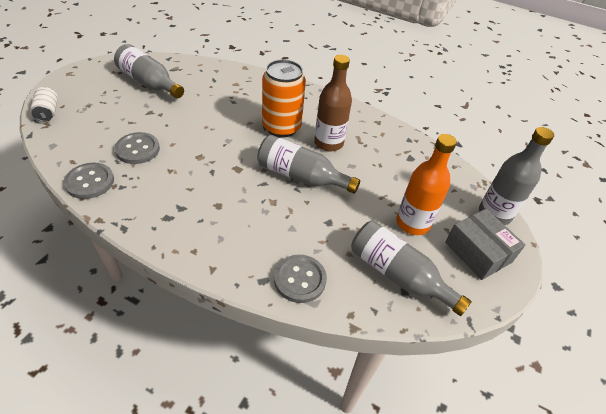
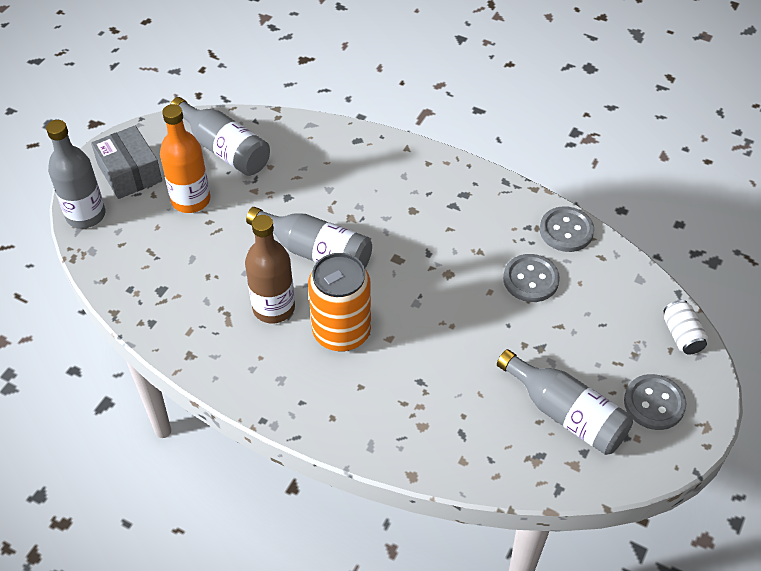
camera: 175 degrees left, 5 degrees up
grey button [274,255,327,303] -> grey button moved to [624,374,686,430]

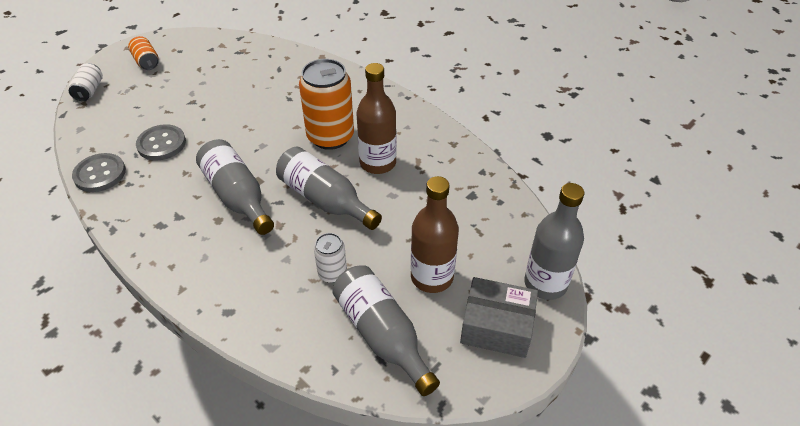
camera: 165 degrees left, 5 degrees down
grey box [91,125,162,199] -> grey box turned 60 degrees counterclockwise [460,277,538,358]
orange bottle [160,104,211,213] -> brown bottle [411,176,459,293]
grey bottle [497,349,633,455] -> grey bottle moved to [196,139,274,235]
grey button [624,374,686,430] -> orange can [128,36,159,70]
none -> white can [314,233,347,283]

